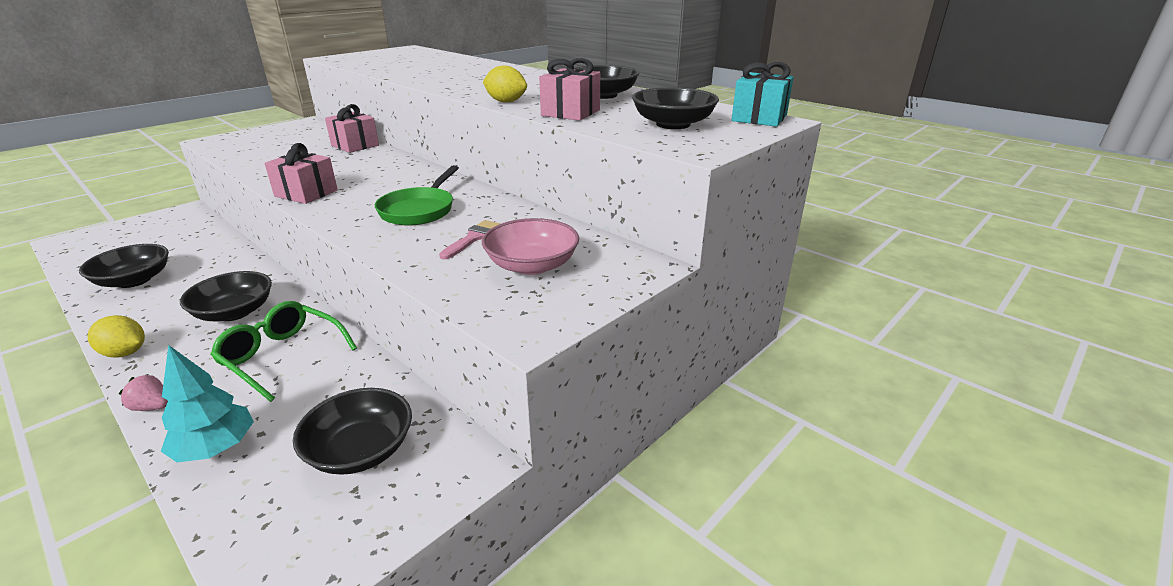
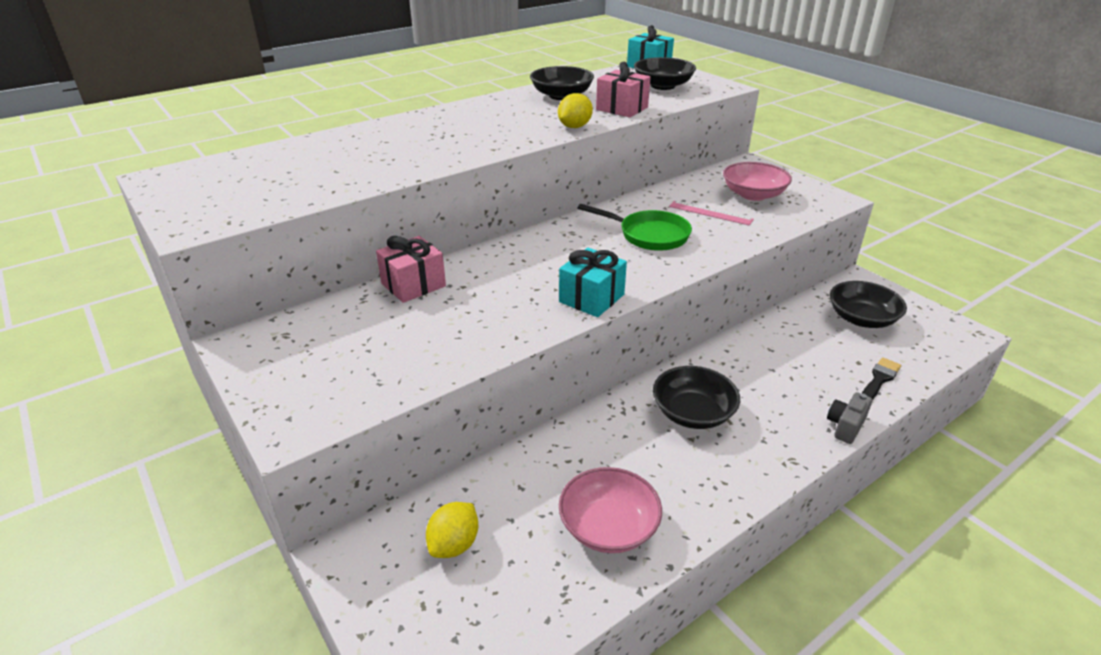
camera: 80 degrees left, 5 degrees up
black bowl [79,244,169,288] -> pink bowl [559,467,662,553]
yellow lemon [87,315,145,358] -> yellow lemon moved to [426,502,478,558]
pink strawberry [119,374,168,411] -> grey camera [827,392,872,444]
turquoise tree [161,345,254,463] -> black brush [862,357,901,400]
green glasses [210,301,357,402] -> none
pink gift [265,143,338,204] -> turquoise gift [559,248,627,317]
pink brush [439,220,501,260] -> pink ruler [669,201,754,226]

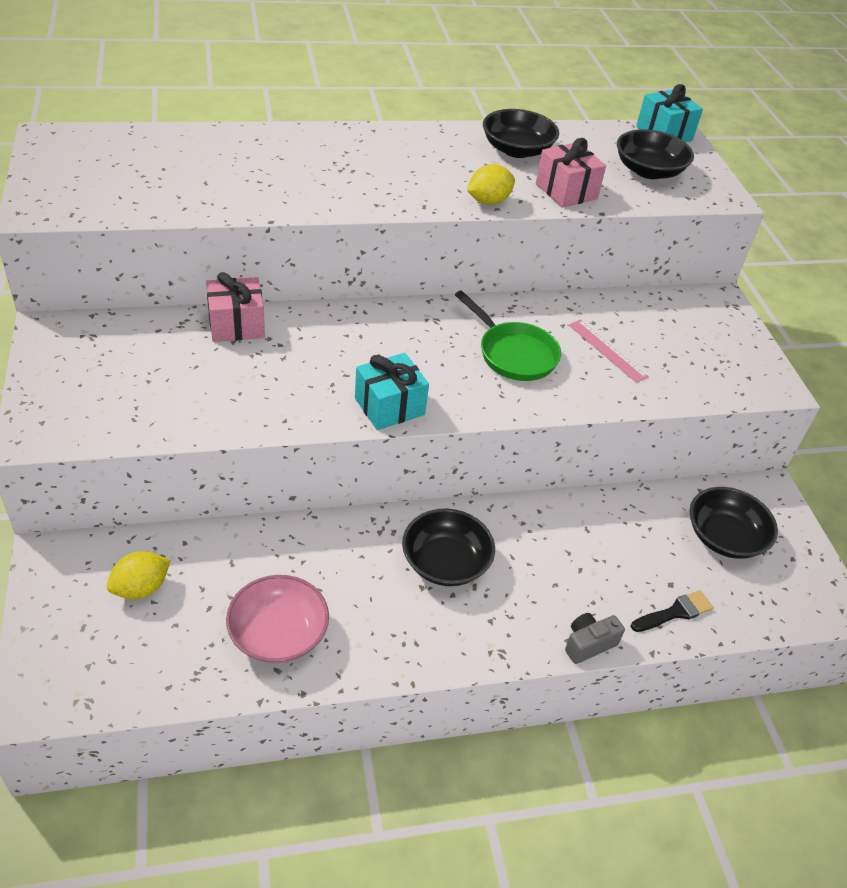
camera: 20 degrees right, 10 degrees up
pink bowl [723,162,792,201] -> none

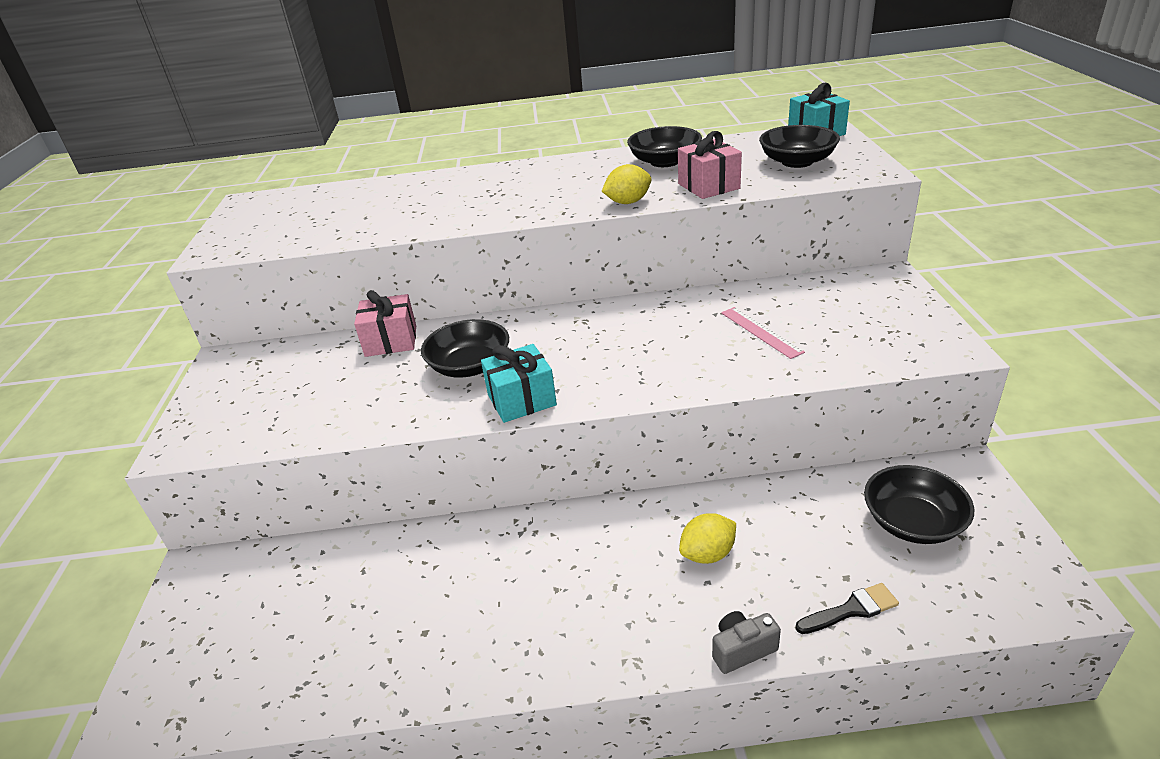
camera: 15 degrees right, 10 degrees down
yellow lemon [107,551,171,599] -> yellow lemon moved to [679,513,736,564]
pink bowl [226,575,329,663] -> none
black bowl [402,509,495,586] -> black bowl moved to [421,319,509,378]
green pan [455,291,561,381] -> none

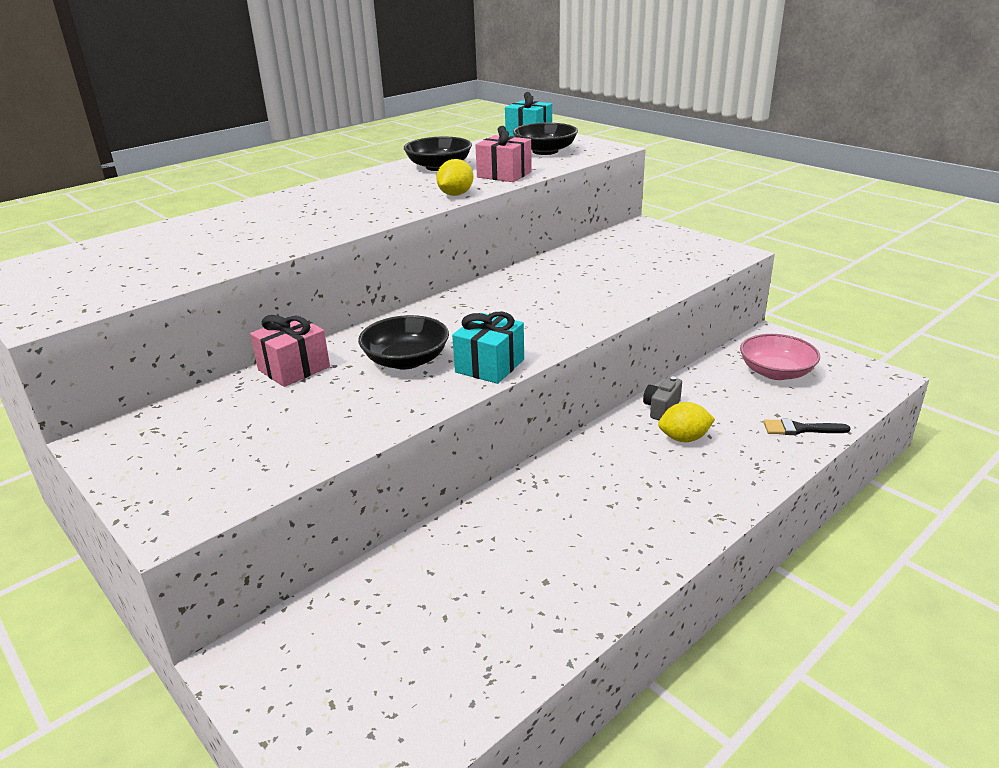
camera: 40 degrees left, 5 degrees down
yellow lemon [679,513,736,564] -> yellow lemon turned 60 degrees clockwise [658,402,715,442]
grey camera [712,611,781,674] -> grey camera moved to [643,376,682,420]
pink ruler [721,307,805,359] -> none
black brush [795,583,899,634] -> black brush turned 120 degrees counterclockwise [764,419,851,435]
black bowl [864,465,974,544] -> pink bowl [740,334,820,380]

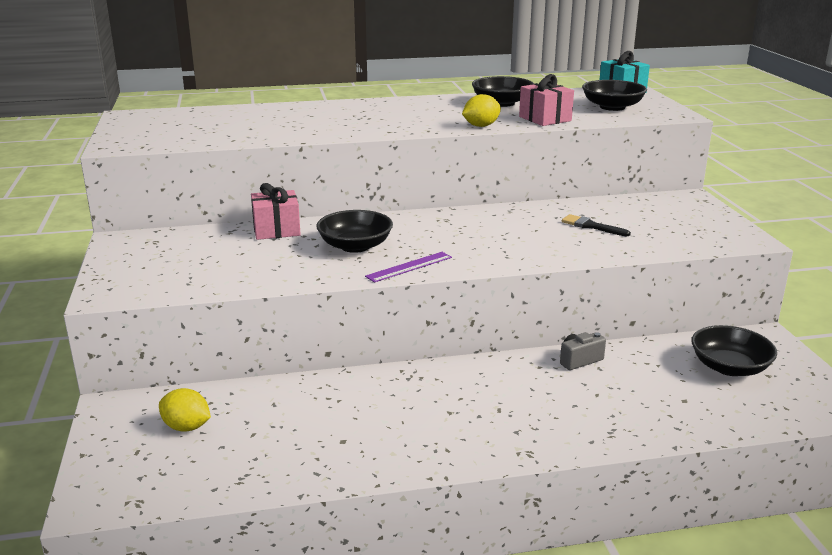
camera: 30 degrees right, 5 degrees down
turquoise gift [452,312,524,384] -> purple ruler [365,252,452,283]
yellow lemon [658,402,715,442] -> yellow lemon moved to [159,388,211,432]
pink bowl [740,334,820,380] -> black bowl [691,325,777,376]
black brush [764,419,851,435] -> black brush moved to [562,214,631,236]

